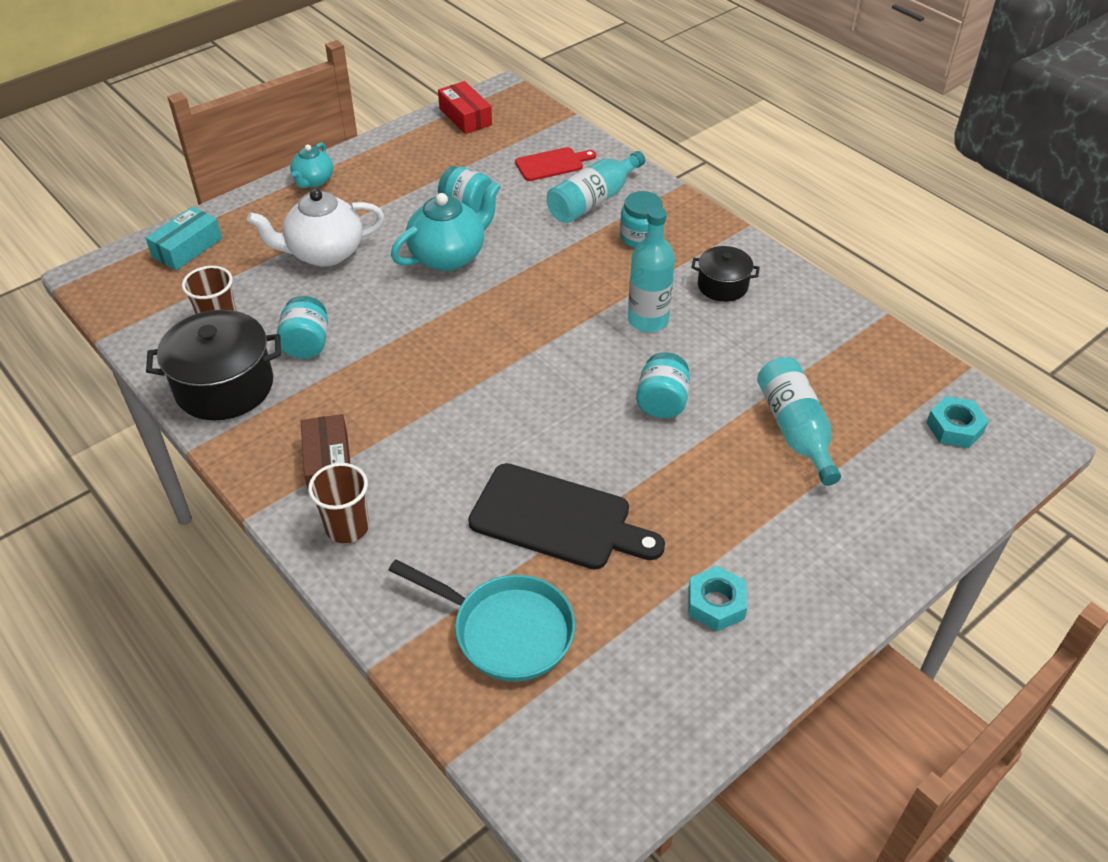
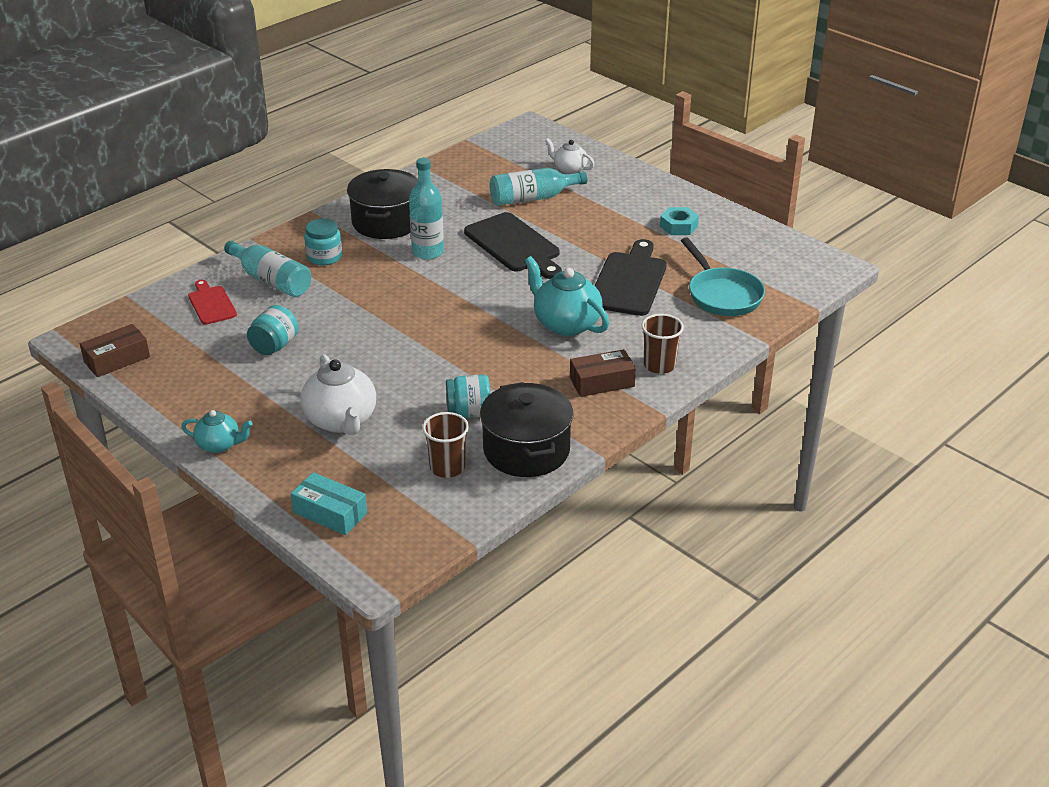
camera: 95 degrees left, 10 degrees down
turquoise pan [389,559,575,682] -> turquoise pan turned 135 degrees clockwise [681,237,765,316]
turquoise teapot [391,181,501,271] -> turquoise teapot moved to [525,256,609,336]
red box [438,81,492,134] -> brown box [80,324,150,377]
turquoise jar [636,352,690,418] -> black cutting board [464,212,562,279]
black pot [691,246,760,302] -> black pot [347,169,418,239], size x1.77
turquoise nut [926,396,989,448] -> none
none -> white teapot [545,139,595,174]

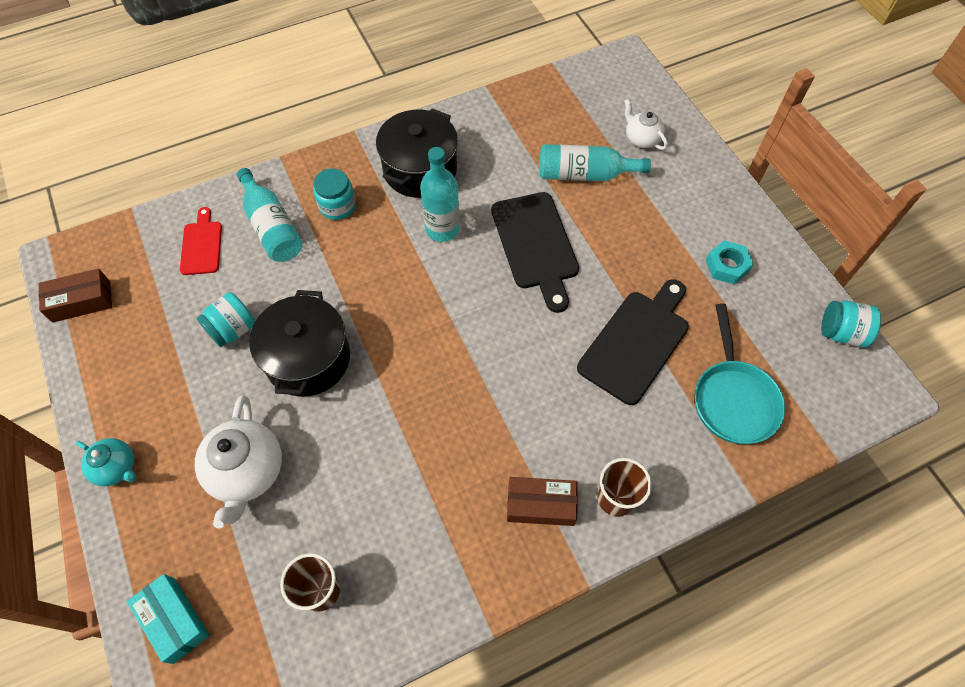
camera: 20 degrees right, 25 degrees up
turquoise jar [446,375,491,418] -> turquoise jar moved to [821,301,881,347]
black pot [480,382,573,477] -> black pot moved to [249,290,350,396]
turquoise teapot [525,256,609,336] -> none

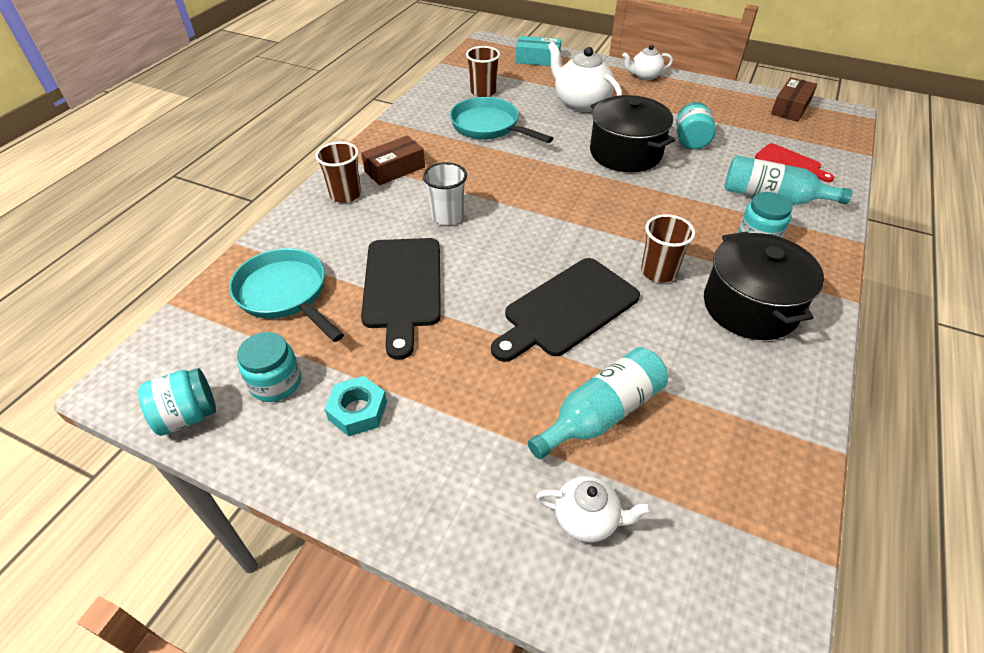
camera: 140 degrees right, 15 degrees down
turquoise teapot [76,438,137,486] -> white teapot [622,45,673,80]
turquoise bottle [420,147,460,242] -> brown cup [641,214,695,283]
black cutting board [491,192,579,313] -> black cutting board turned 75 degrees counterclockwise [491,258,640,362]
none -> turquoise jar [237,332,301,402]
none -> white cup [423,162,467,225]
none -> turquoise pan [450,97,553,143]

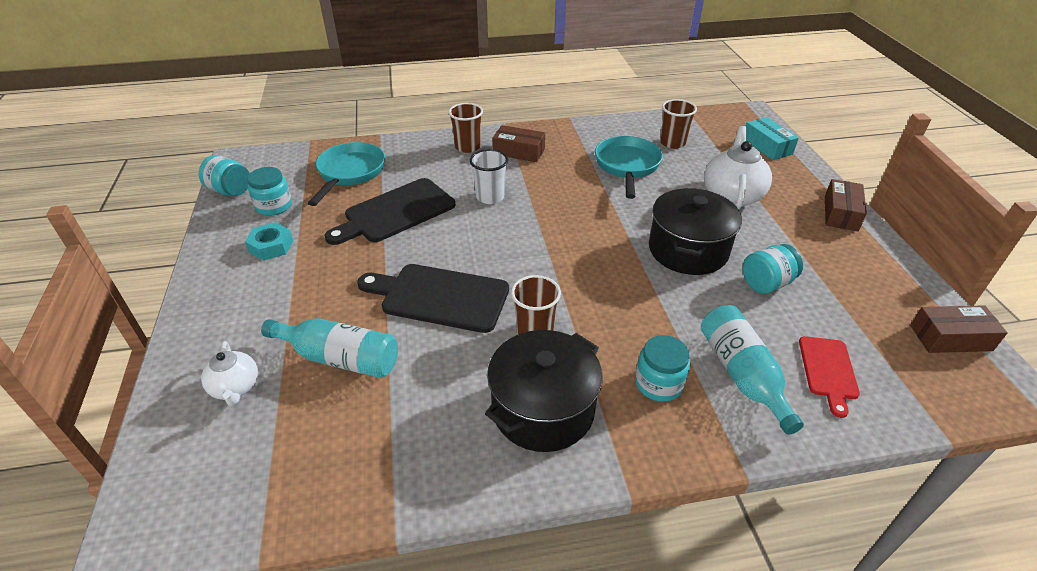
camera: 55 degrees right, 5 degrees down
white teapot [622,45,673,80] -> brown box [825,179,867,231]

